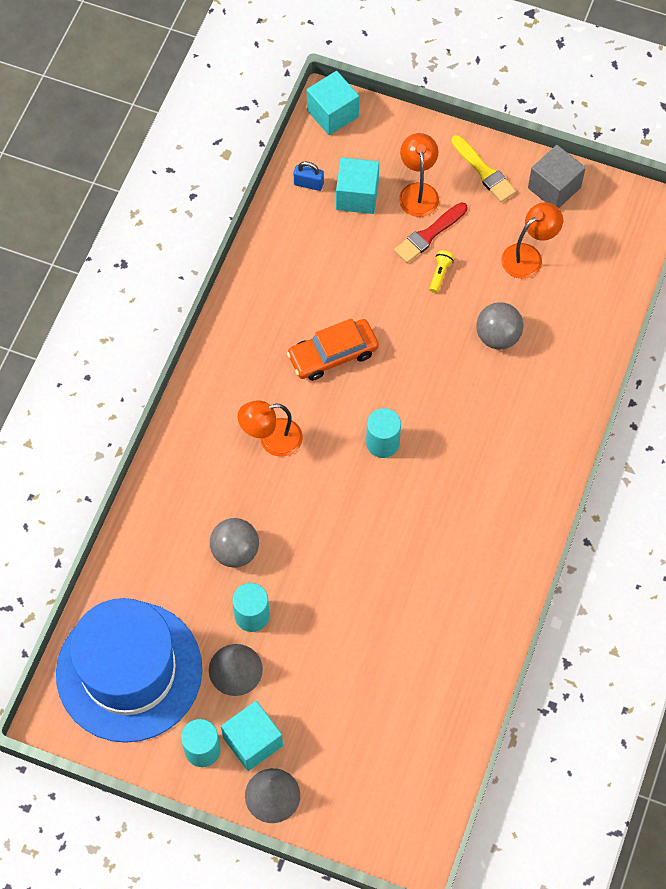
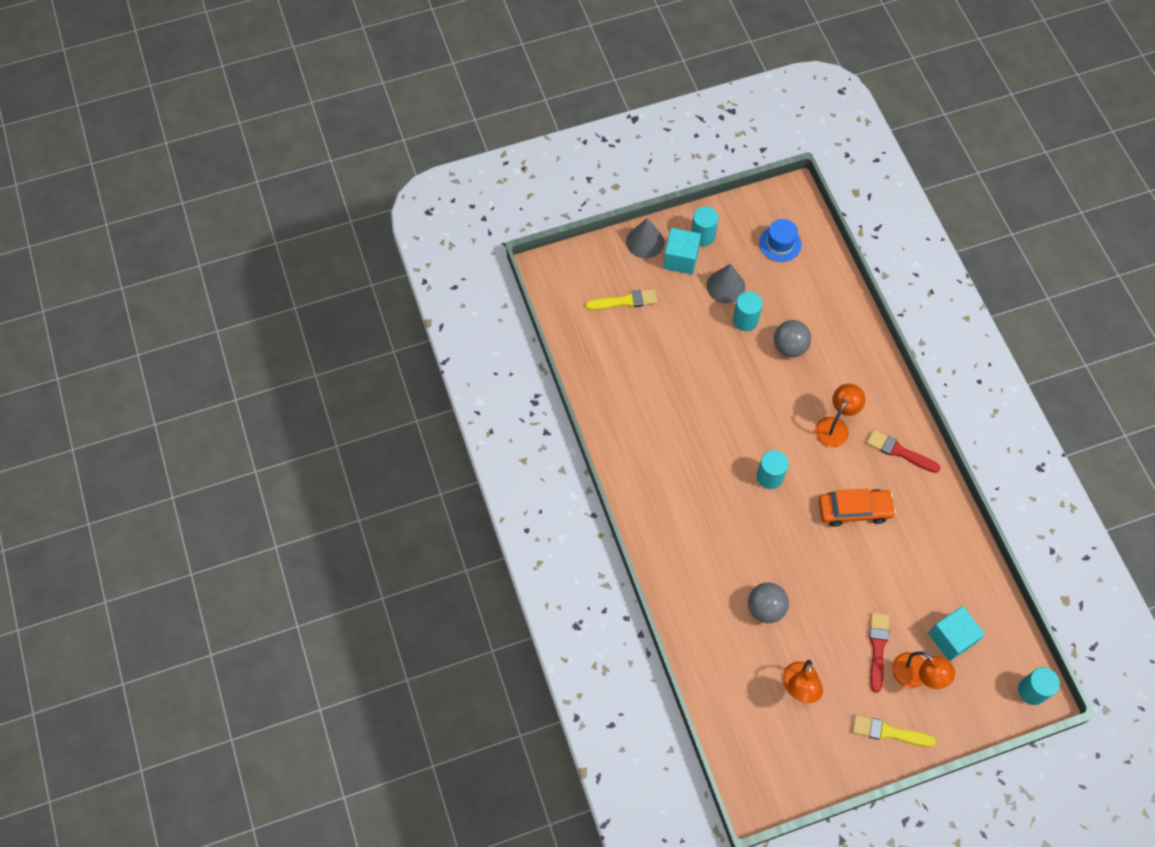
camera: 140 degrees right, 0 degrees up
blue hat [56,598,202,743] -> blue hat [759,219,802,262], size x0.41
orange car [287,318,379,381] -> orange car turned 60 degrees clockwise [819,488,896,527]
blue padlock [294,161,324,191] -> none
turquoise cube [307,71,359,135] -> turquoise cylinder [1018,667,1060,705]
yellow flashlight [429,250,454,293] -> none
grey cube [528,145,586,208] -> none
none -> yellow brush [585,289,657,310]
none -> red brush [867,430,940,473]

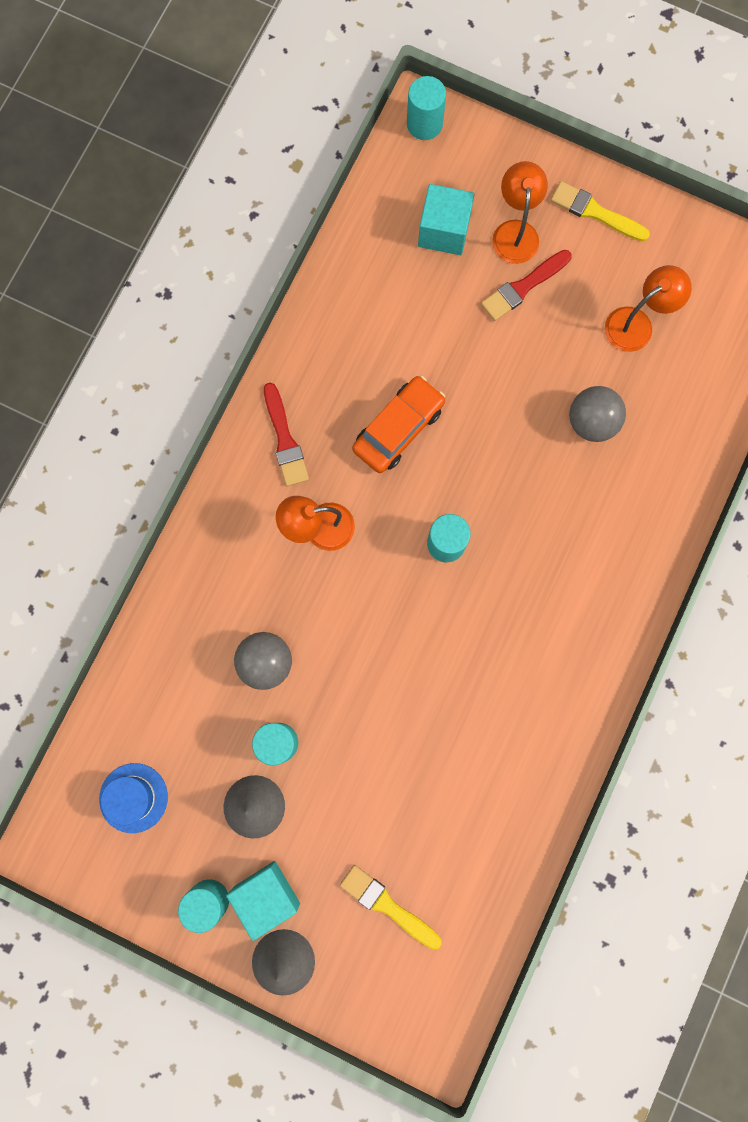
camera: 135 degrees left, 15 degrees up
orange car [819,488,896,527] -> orange car turned 90 degrees clockwise [352,376,445,473]
yellow brush [852,715,936,747] -> yellow brush turned 150 degrees clockwise [551,181,650,242]

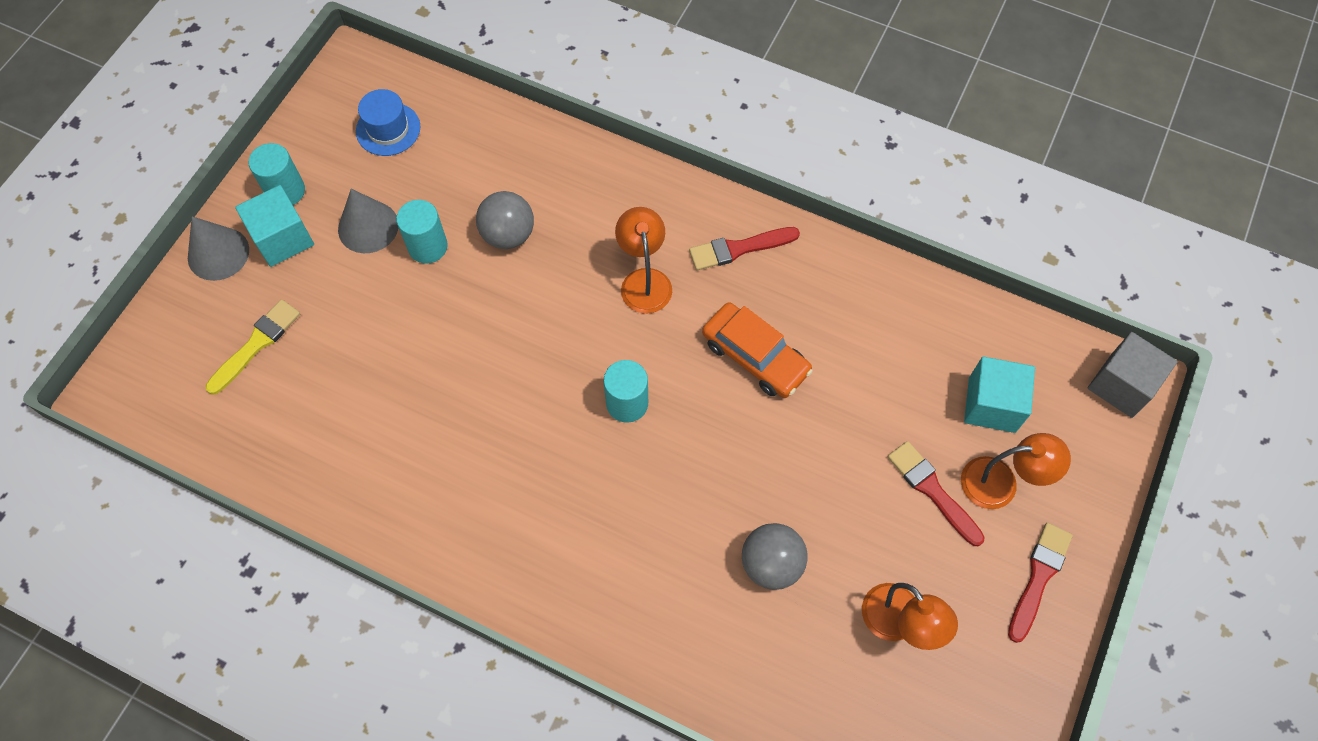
camera: 90 degrees right, 15 degrees down
turquoise cylinder [407,76,446,140] -> grey cube [1088,332,1178,418]
yellow brush [551,181,650,242] -> red brush [1008,523,1073,643]

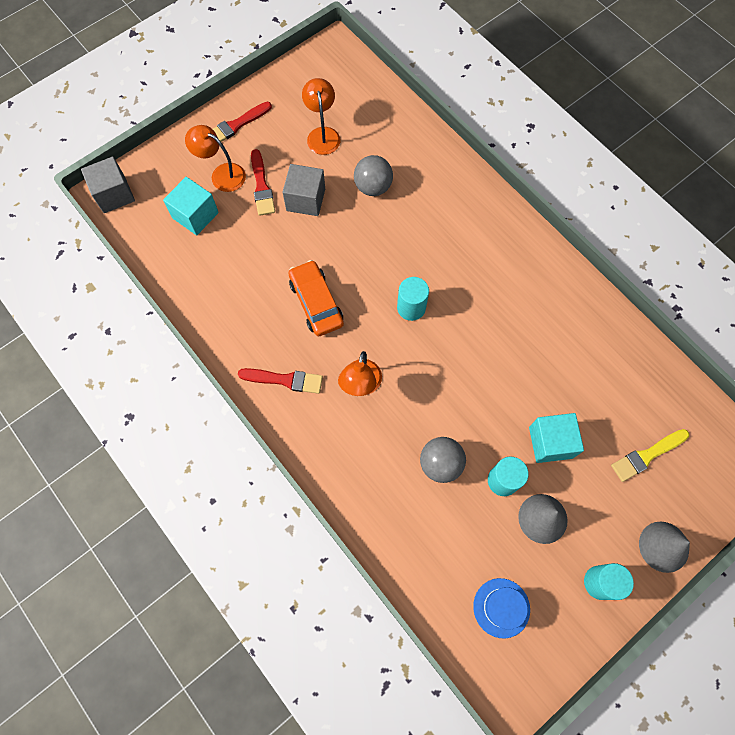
camera: 155 degrees left, 5 degrees up
turquoise cube [235,185,314,267] -> turquoise cube moved to [529,413,584,463]
none -> grey cube [283,164,325,216]

